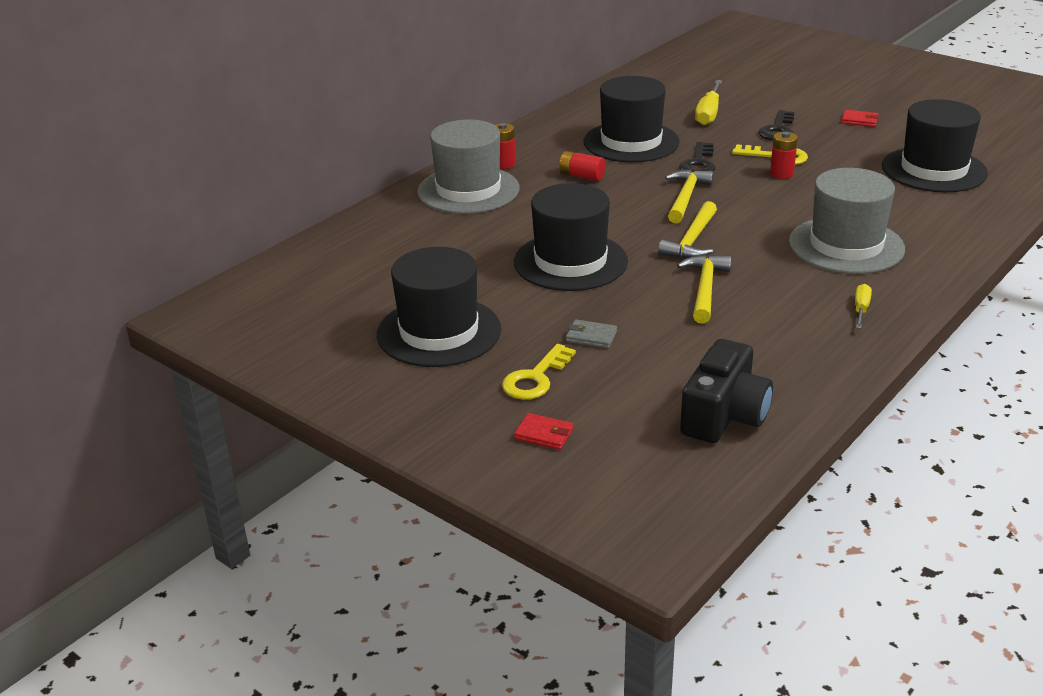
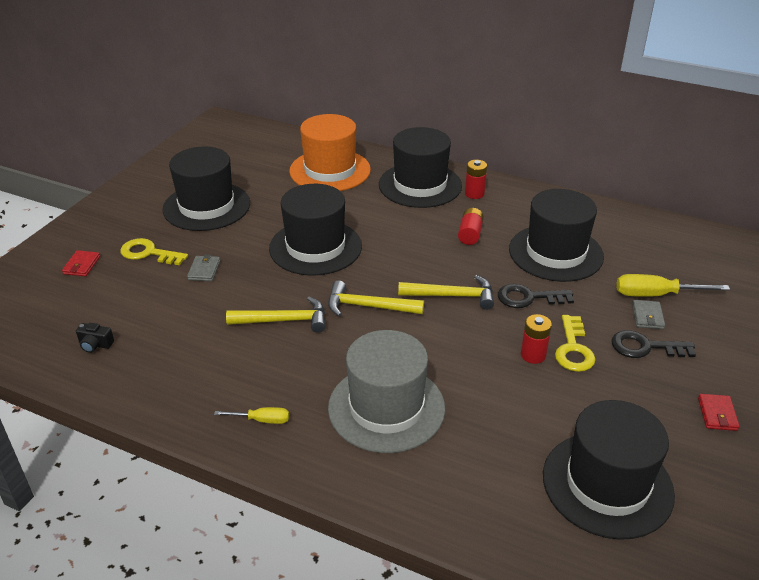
camera: 75 degrees right, 5 degrees up
grey hat [417,119,519,214] -> black hat [379,127,462,208]
black camera [680,339,773,443] -> black camera [76,323,114,353], size x0.42
none -> orange hat [289,114,371,191]
none -> grey wallet [632,300,665,329]

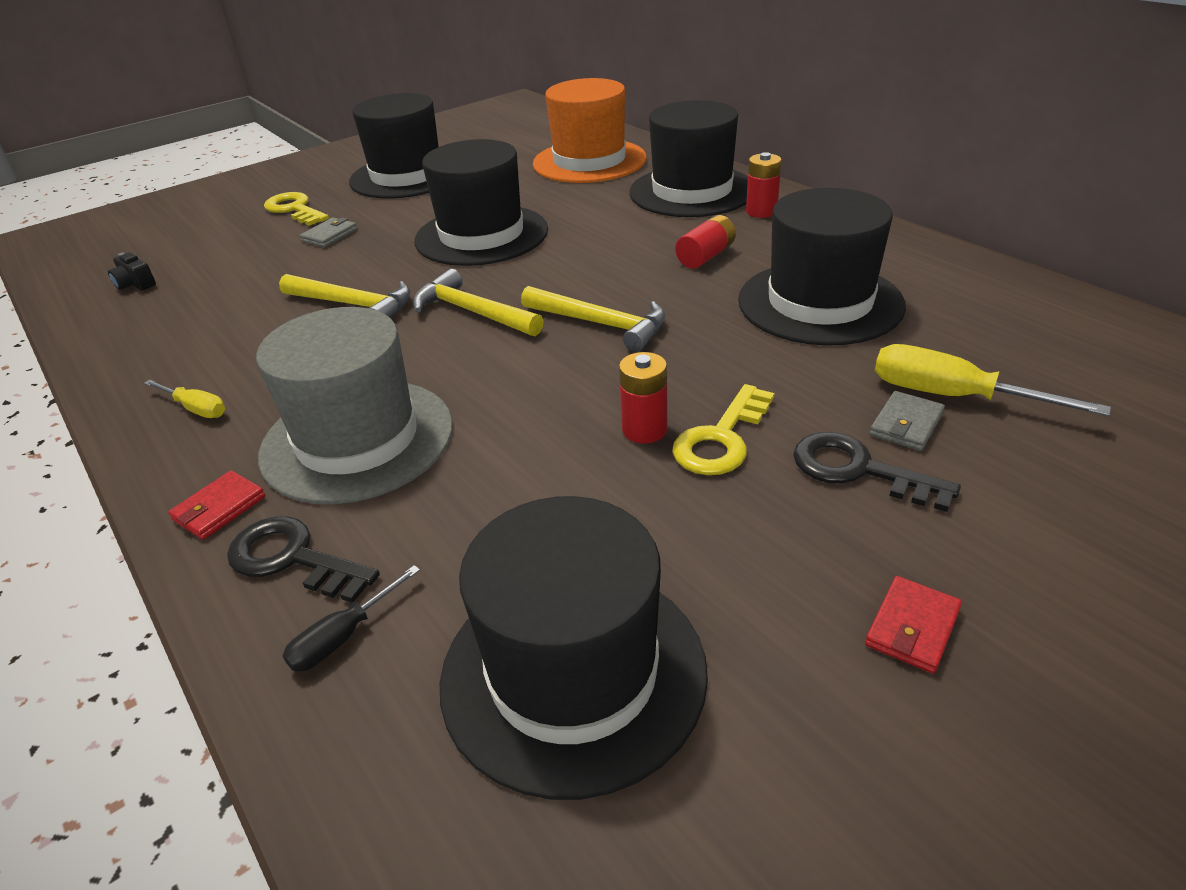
camera: 30 degrees right, 0 degrees up
red wallet [62,250,100,276] -> red wallet moved to [168,471,265,540]
black key [498,284,574,308] -> black key moved to [227,516,380,603]
none -> black screwdriver [283,565,420,672]

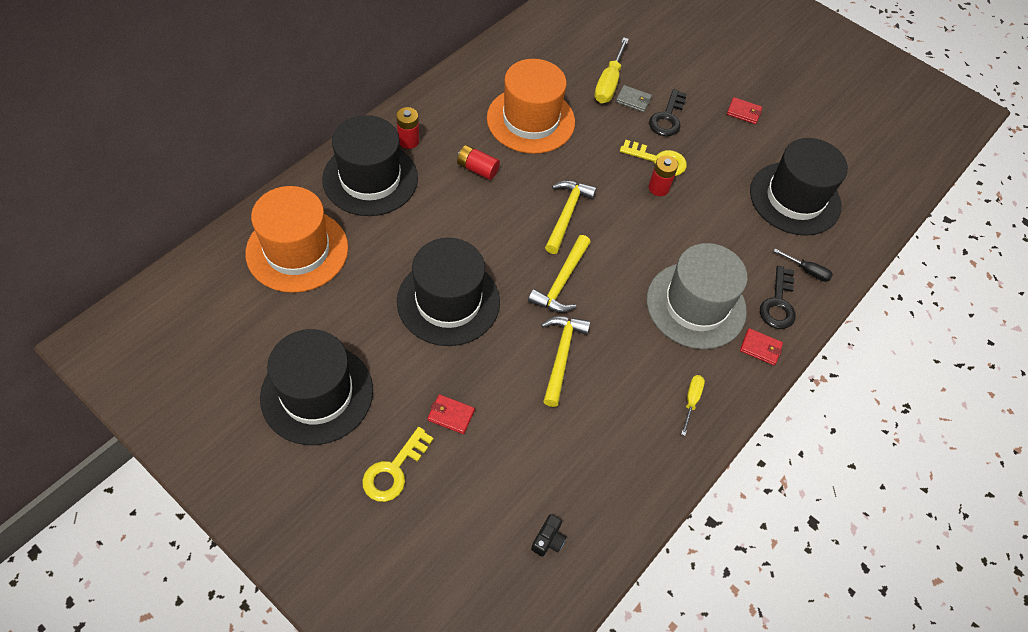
camera: 110 degrees left, 20 degrees up
grey wallet [299,217,357,248] -> red wallet [428,394,475,434]
black hat [738,188,906,346] -> orange hat [487,59,575,154]

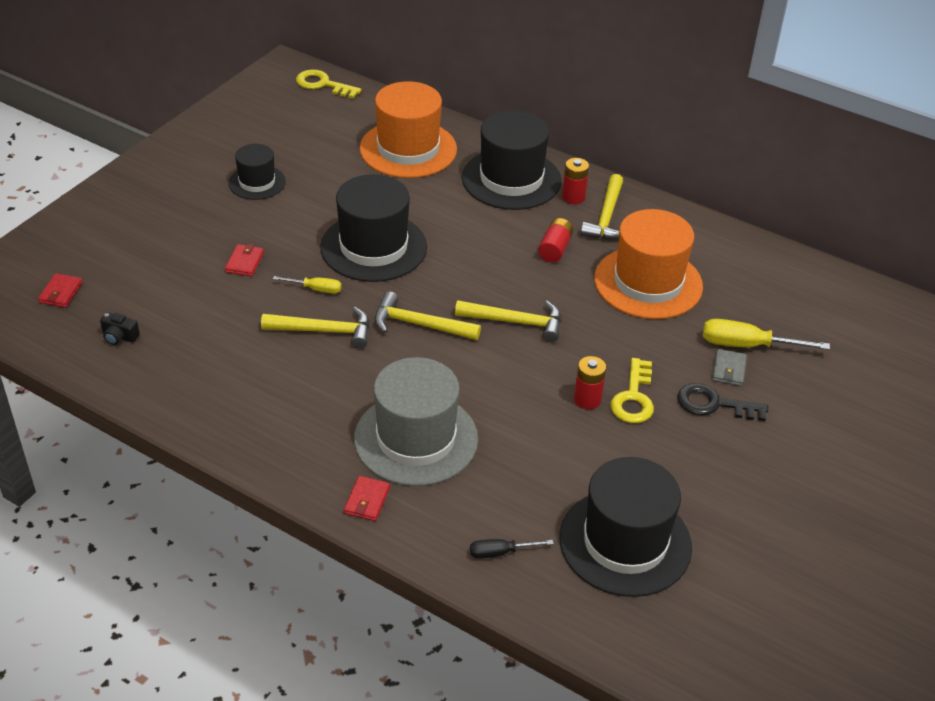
camera: 85 degrees right, 15 degrees down
black hat [260,329,373,445] -> black hat [228,144,286,200], size x0.56
yellow key [362,427,434,502] -> yellow key moved to [296,69,362,98]
yellow screwdriver [681,375,705,436] -> yellow screwdriver moved to [273,276,342,294]
red wallet [727,97,762,124] -> red wallet moved to [38,273,83,308]
black key [760,266,796,329] -> none
black screwdriver [774,249,833,282] -> black screwdriver turned 60 degrees clockwise [470,539,554,559]
none -> yellow hammer [581,174,623,239]

